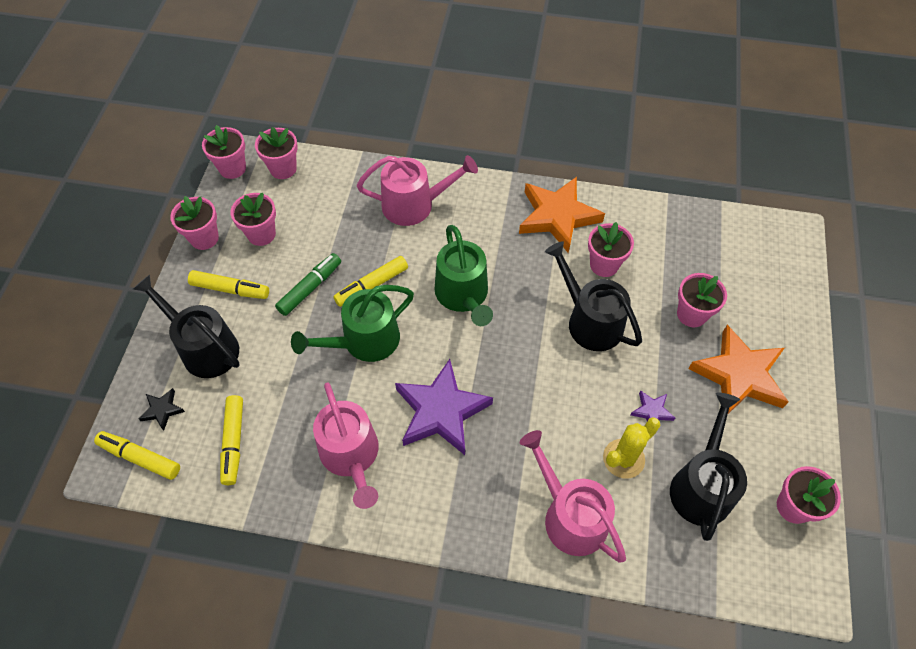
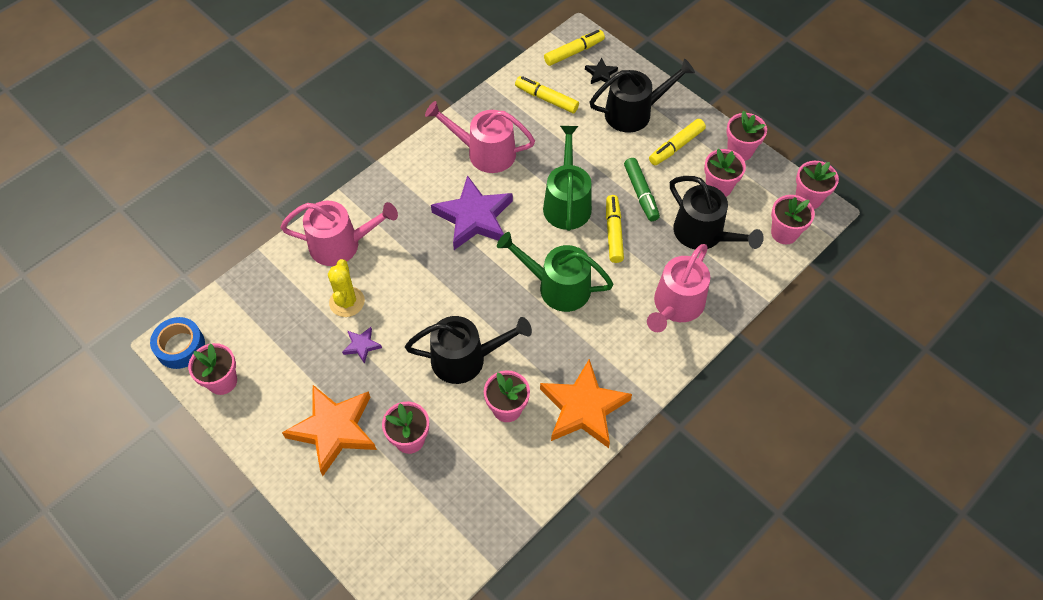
camera: 125 degrees right, 0 degrees up
black watering can [670,392,747,541] -> black watering can moved to [670,176,764,249]
none -> blue tape [150,317,205,369]

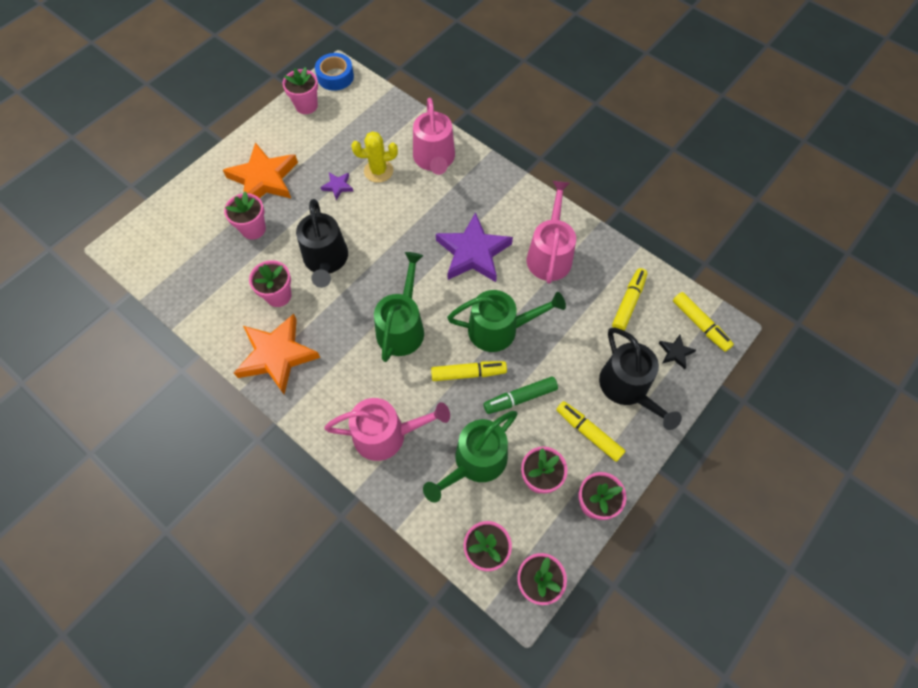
camera: 85 degrees right, 5 degrees up
pink watering can [647,244,710,332] -> pink watering can turned 150 degrees clockwise [324,398,450,461]
black watering can [670,176,764,249] -> green watering can [423,411,518,503]

